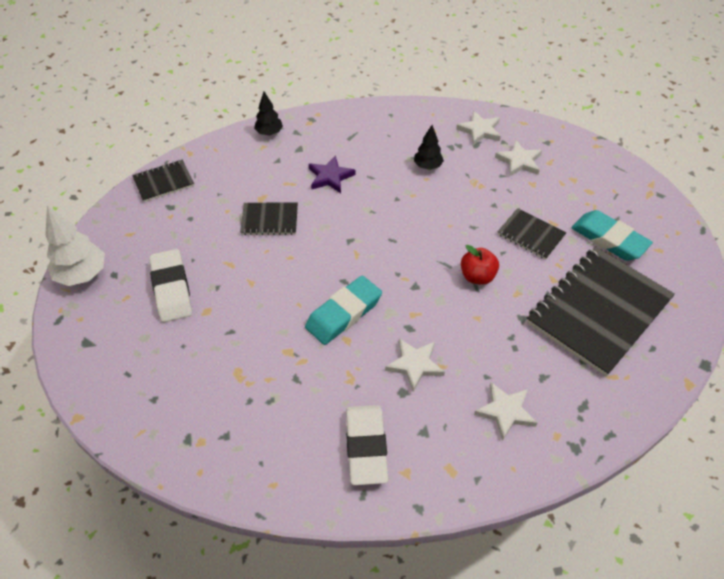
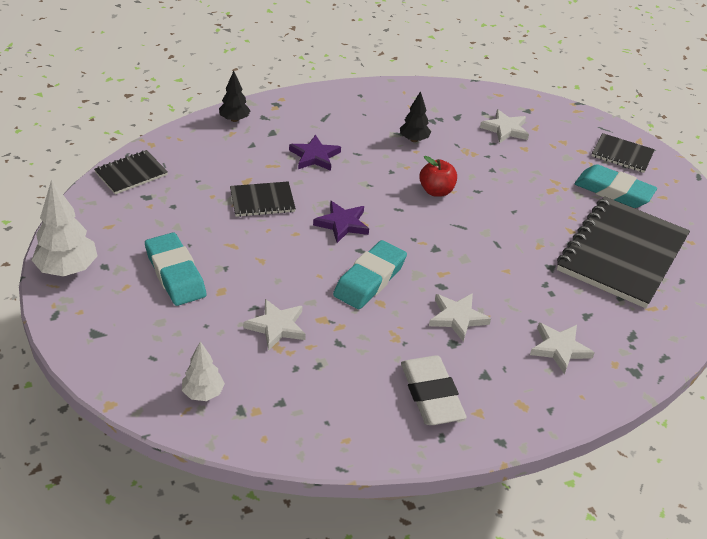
camera: 15 degrees left, 10 degrees down
white eraser [149,249,192,322] -> turquoise eraser [145,232,207,306]
white star [456,111,501,145] -> white star moved to [243,299,306,351]
red apple [461,245,499,285] -> red apple moved to [419,156,457,197]
black notebook [497,208,566,260] -> black notebook moved to [592,133,655,173]
none -> white tree [182,341,225,401]
none -> purple star [313,201,369,243]

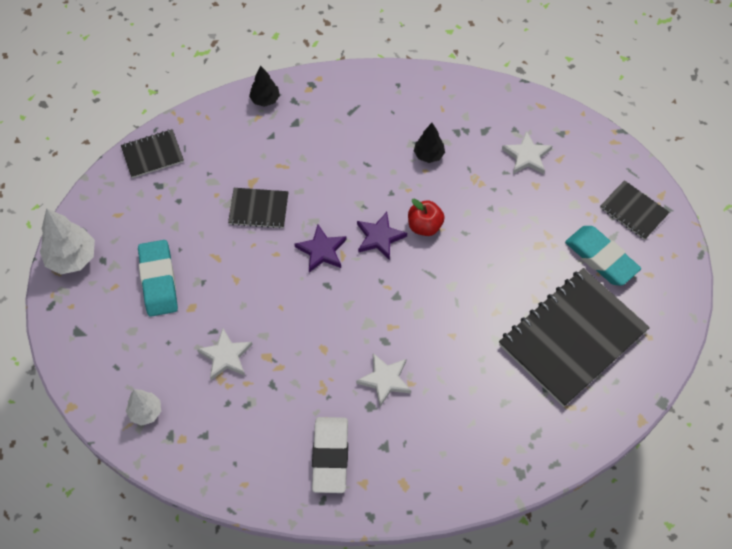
camera: 20 degrees right, 20 degrees up
purple star [289,135,341,171] -> purple star moved to [357,212,407,260]
turquoise eraser [333,240,407,309] -> none
white star [530,323,595,374] -> none

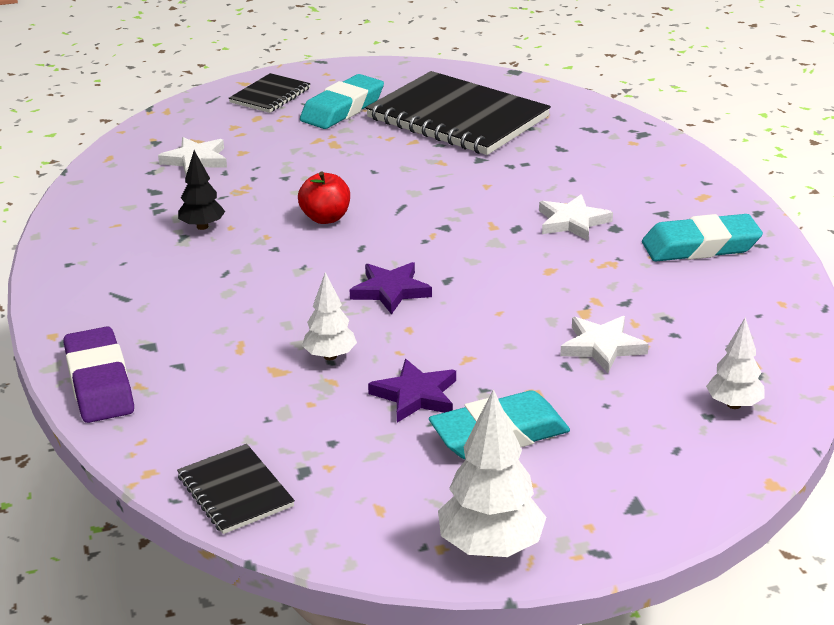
camera: 100 degrees left, 30 degrees down
black notebook [228,188,289,229] -> white tree [302,272,357,360]
black tree [249,66,280,107] -> purple eraser [63,327,134,423]
white eraser [312,417,348,493] -> turquoise eraser [642,214,763,262]
purple star [357,212,407,260] -> purple star moved to [368,359,456,422]

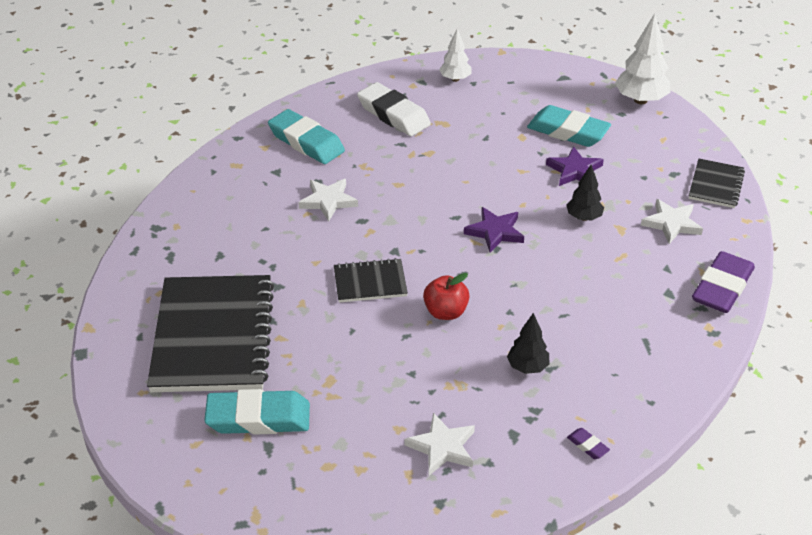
camera: 130 degrees left, 10 degrees up
black notebook [229,73,311,113] -> black notebook moved to [334,258,408,303]
white tree [302,272,357,360] -> black tree [567,165,604,221]
white star [560,316,649,373] -> white star moved to [641,199,703,244]
none -> white eraser [357,82,431,136]
none -> purple eraser [567,428,610,459]

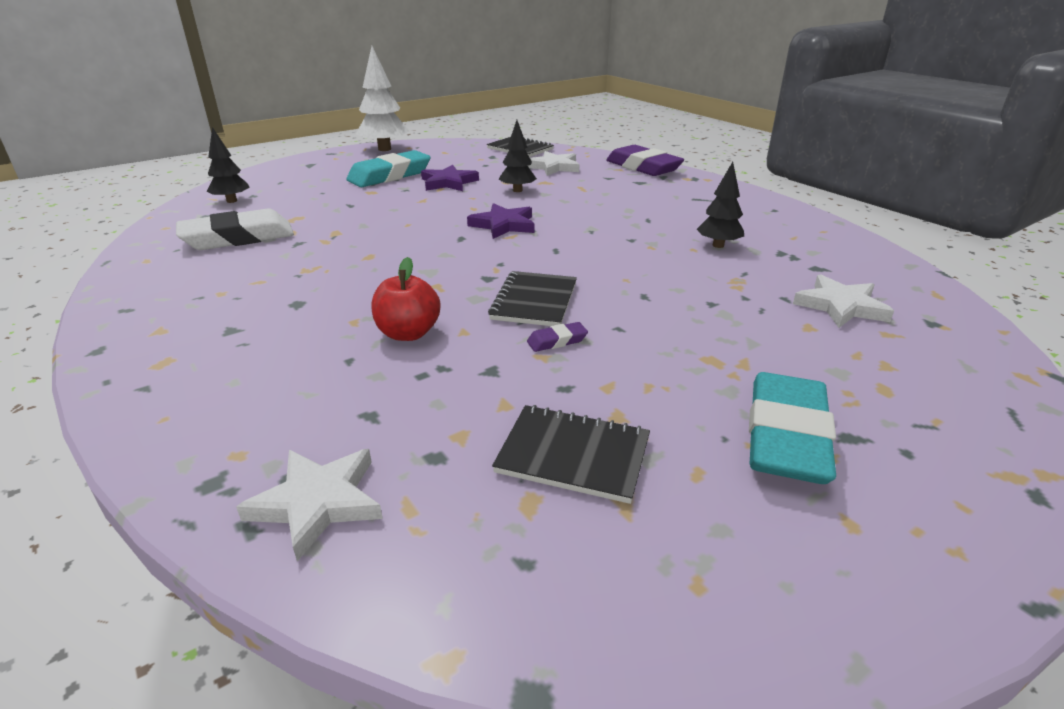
camera: 70 degrees left, 10 degrees down
black notebook [147,275,274,392] -> black notebook [492,405,650,504], size x0.48
turquoise eraser [268,109,345,164] -> none
white star [298,179,358,221] -> white star moved to [236,449,383,561]
red apple [423,273,469,320] -> red apple moved to [371,257,440,341]
white tree [439,29,472,82] -> black tree [207,127,250,203]
purple eraser [567,428,610,459] -> purple eraser moved to [527,322,588,352]

